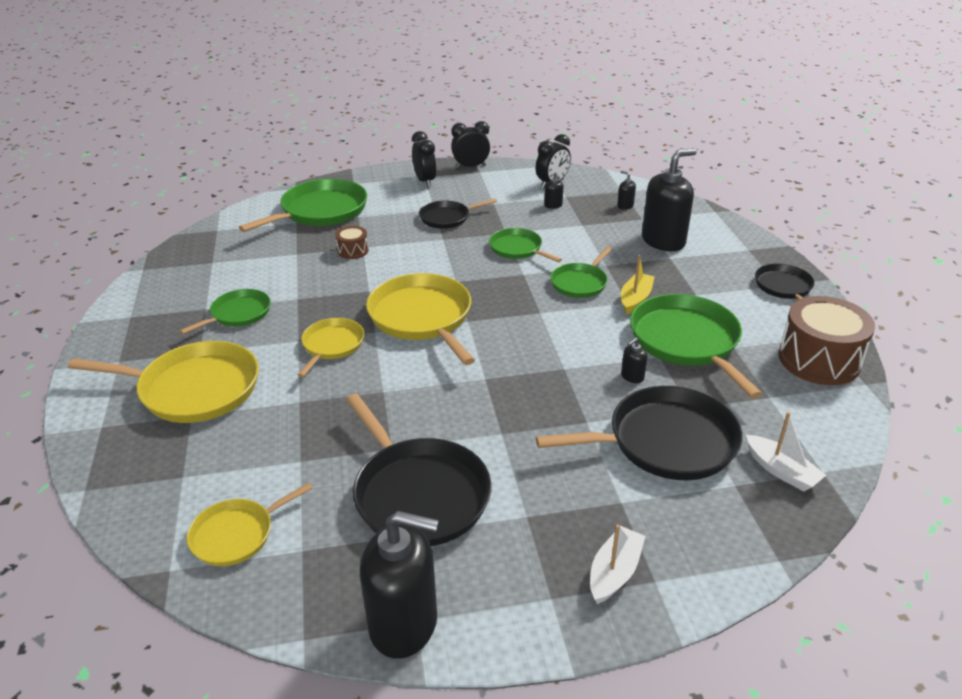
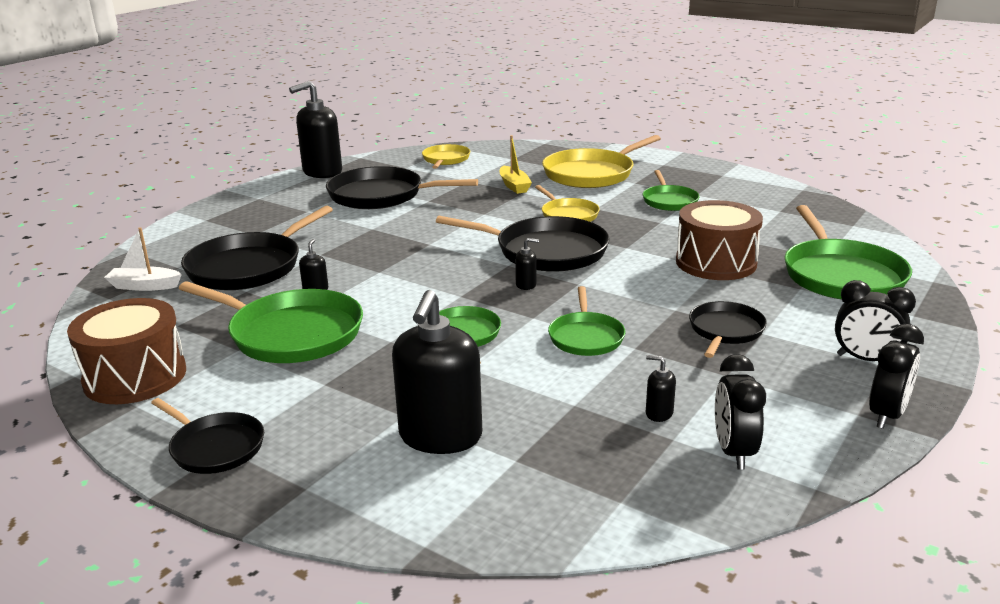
camera: 135 degrees right, 10 degrees down
brown drum [335,226,369,259] -> brown drum [676,200,763,280], size x2.10
yellow pan [366,273,475,365] -> black pan [436,216,610,272]
green pan [489,228,562,262] -> green pan turned 90 degrees clockwise [548,286,625,356]
white boat [590,524,645,604] -> none
black soap dispenser [617,171,636,210] -> black soap dispenser moved to [515,238,539,290]
yellow boat [621,255,655,314] -> yellow boat moved to [500,135,532,194]

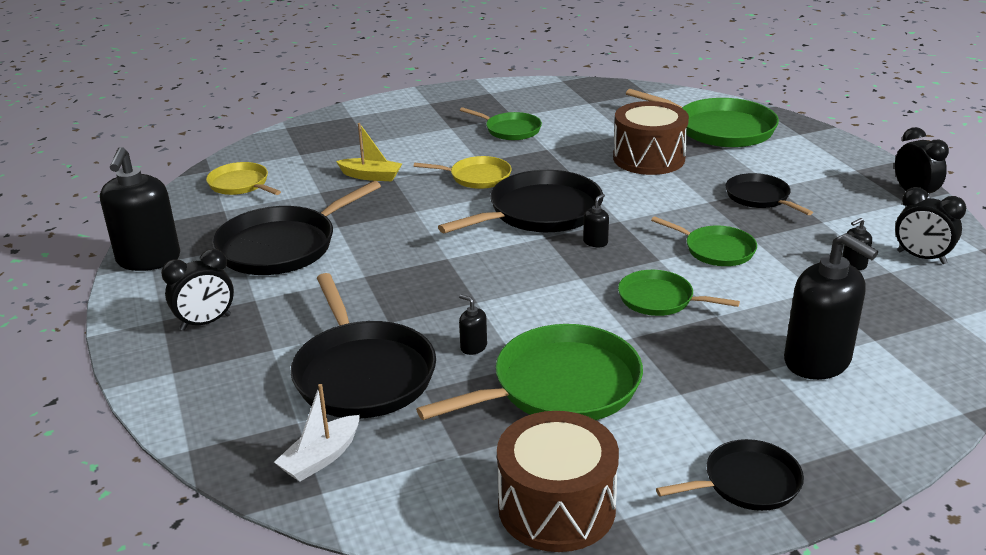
camera: 55 degrees left, 5 degrees up
yellow pan [542,135,661,188] -> none
black clock [835,280,916,361] -> black clock moved to [161,249,234,331]

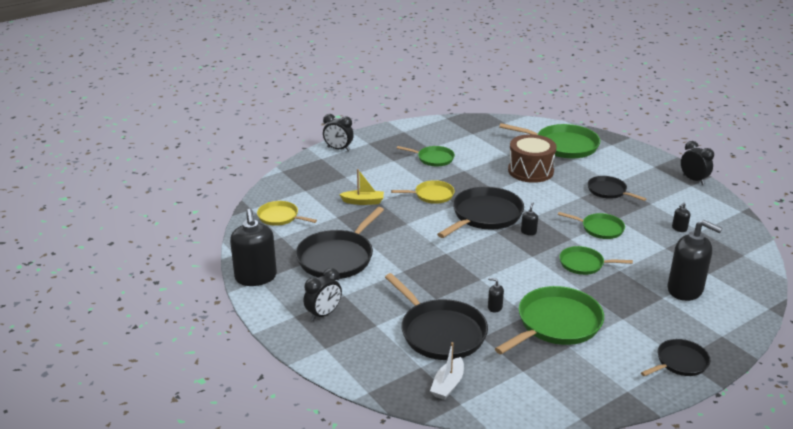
camera: 15 degrees left, 0 degrees up
brown drum [497,411,619,552] -> none
black clock [895,187,966,264] -> black clock moved to [323,114,354,151]

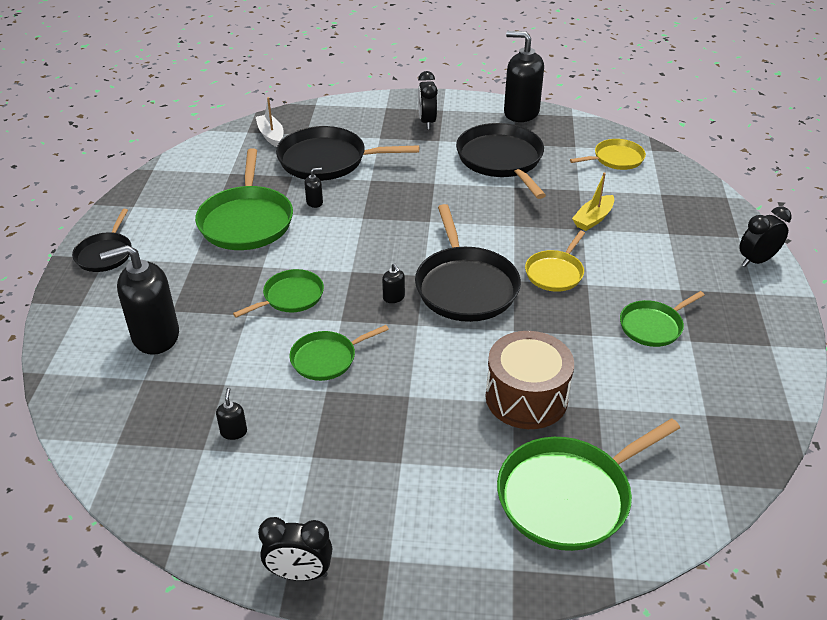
camera: 130 degrees right, 10 degrees up
black pan [588,176,646,201] -> none

